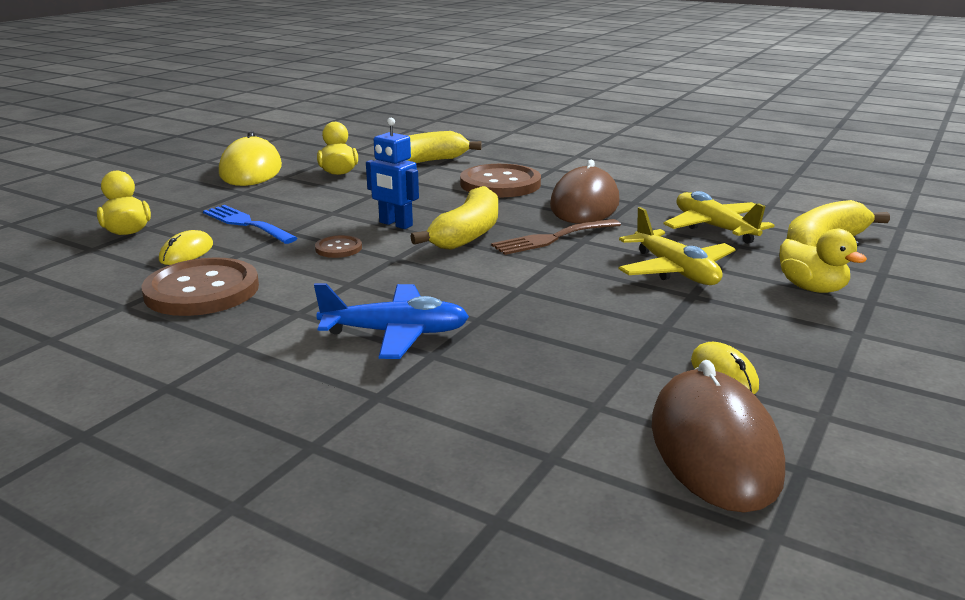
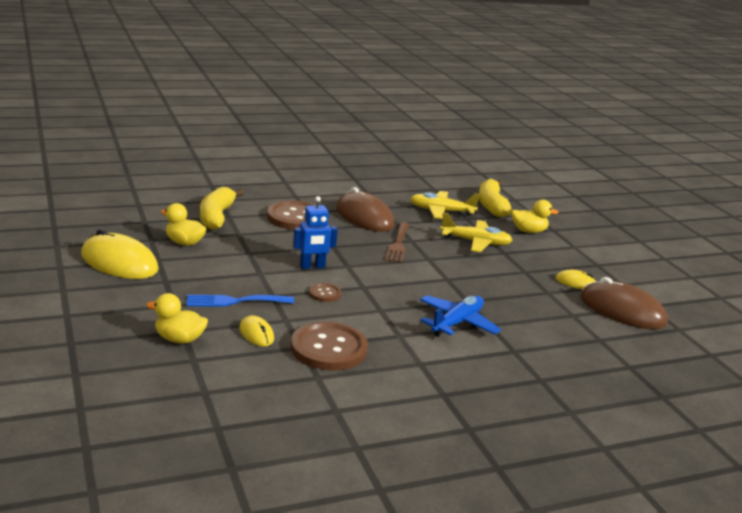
camera: 55 degrees left, 0 degrees up
yellow banana [410,186,498,250] -> none

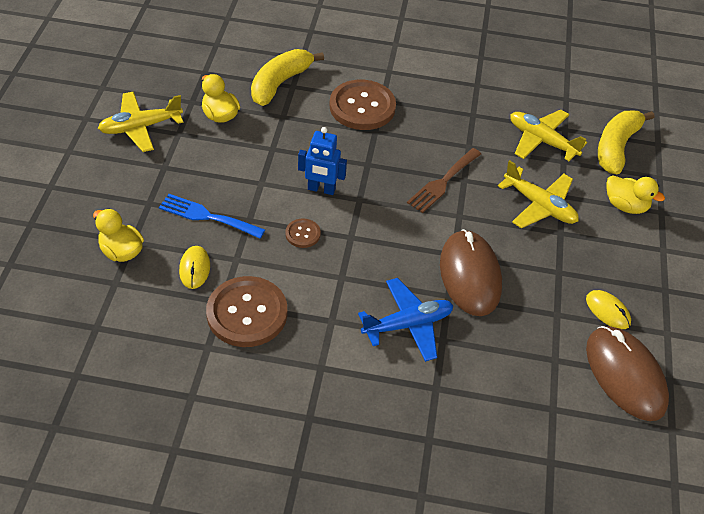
camera: 30 degrees right, 25 degrees up
yellow mouse [81,229,159,279] -> yellow plane [98,92,183,152]
brown mouse [336,187,395,232] -> brown mouse moved to [440,229,502,316]

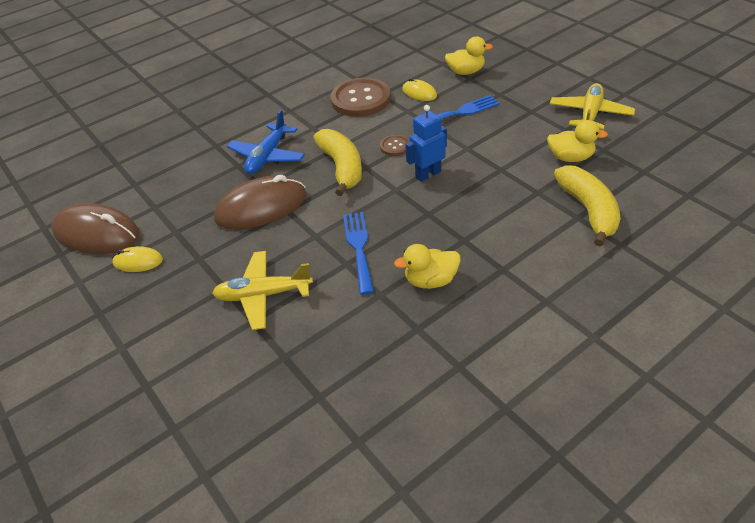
camera: 140 degrees right, 5 degrees down
brown button [329,80,396,130] -> none
brown fork [407,148,481,213] -> blue fork [343,212,374,295]
brown mouse [440,229,502,316] -> brown mouse turned 60 degrees counterclockwise [214,175,307,230]
yellow plane [510,110,587,161] -> none
yellow banana [598,111,654,174] -> yellow banana moved to [314,129,362,196]
yellow duck [606,175,665,214] -> yellow duck moved to [394,244,461,289]

